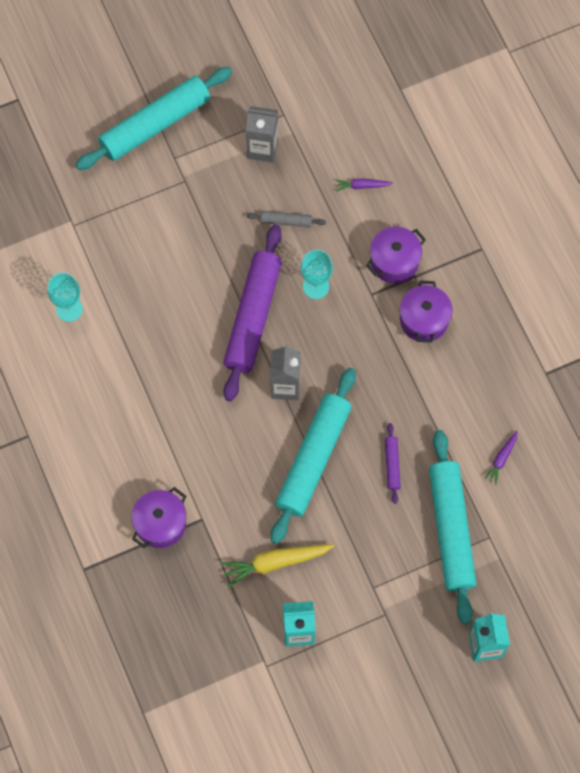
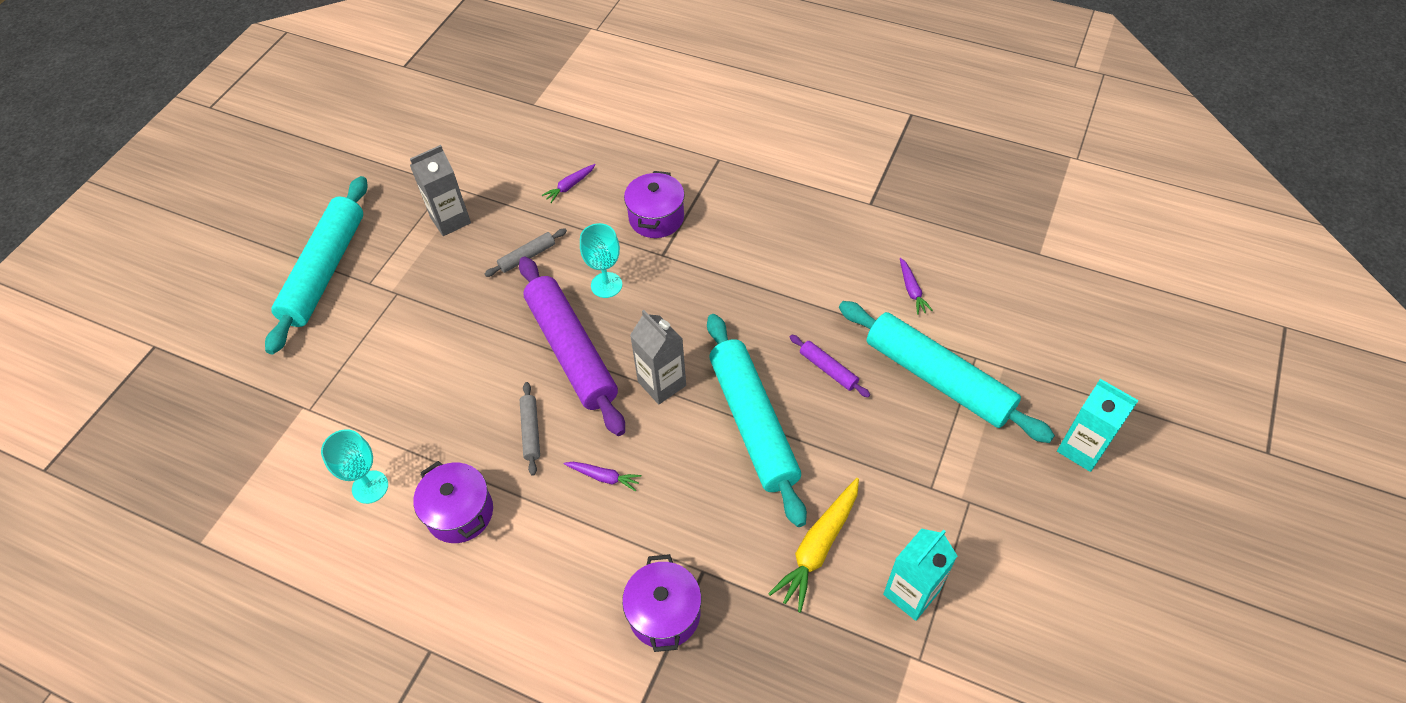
camera: 40 degrees left, 15 degrees down
purple pot [400,280,453,343] -> purple pot moved to [413,461,493,543]
none -> grey rolling pin [520,382,540,476]
none -> purple carrot [564,462,642,492]

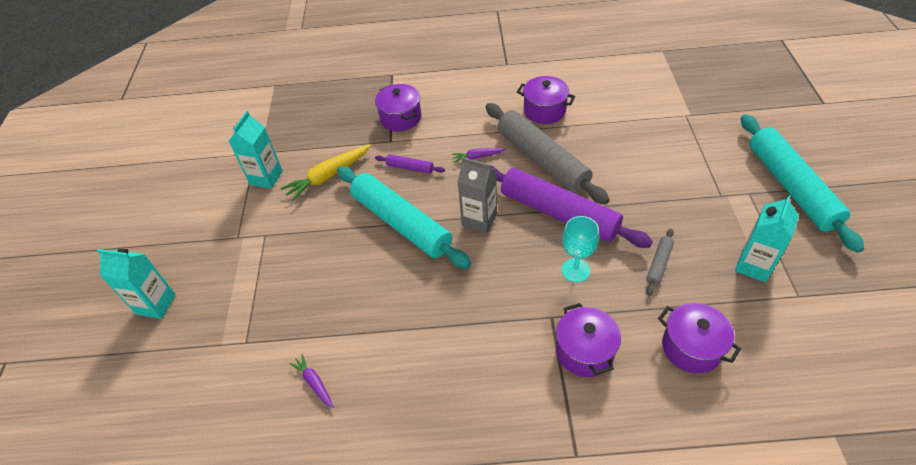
camera: 155 degrees right, 5 degrees down
turquoise goblet [321,429,388,504] -> none
grey carton [410,145,471,236] -> turquoise carton [735,195,799,282]
grey rolling pin [520,382,540,476] -> grey rolling pin [486,103,610,205], size x2.36
purple carrot [541,164,596,203] -> purple pot [658,303,741,373]
yellow carrot [768,478,859,613] -> yellow carrot turned 135 degrees counterclockwise [280,144,371,202]
purple rolling pin [790,335,870,397] -> purple rolling pin moved to [375,154,445,174]
turquoise rolling pin [839,301,1055,443] -> none

